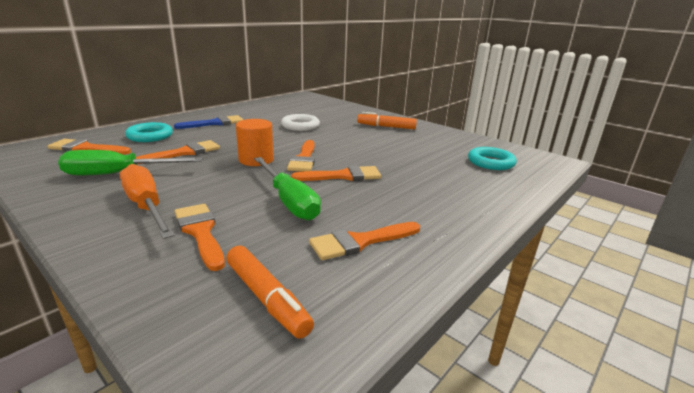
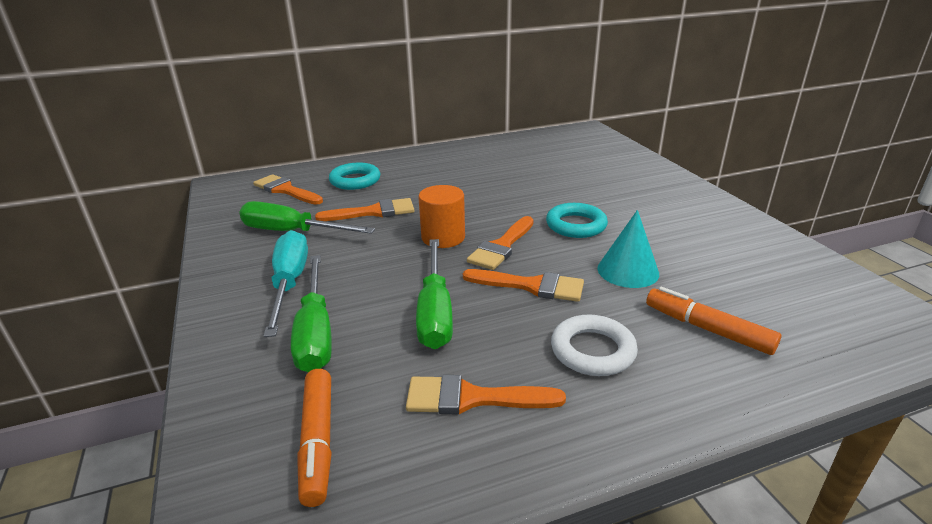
camera: 30 degrees right, 5 degrees up
orange screwdriver [120,164,175,239] -> turquoise screwdriver [264,230,308,337]
blue brush [174,115,243,129] -> none
orange brush [174,204,225,271] -> green screwdriver [291,255,332,372]
white ring [281,114,320,131] -> white ring moved to [551,314,638,376]
orange marker [357,112,417,130] -> orange marker moved to [646,287,781,355]
turquoise ring [468,147,517,170] -> turquoise ring moved to [546,203,608,238]
none -> turquoise cone [597,210,659,288]

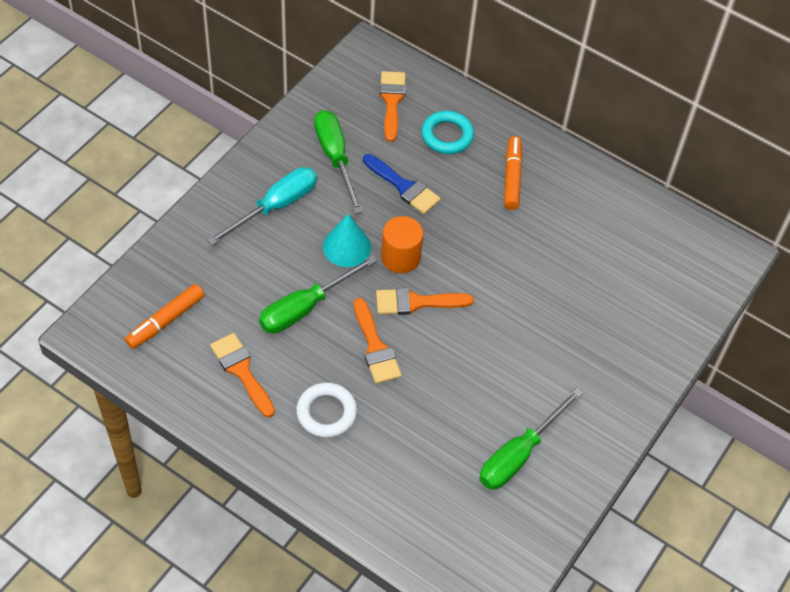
camera: 50 degrees right, 25 degrees up
green screwdriver [291,255,332,372] -> green screwdriver moved to [479,388,583,490]
orange brush [315,198,415,221] -> blue brush [363,154,441,214]
turquoise ring [546,203,608,238] -> none
turquoise cone [597,210,659,288] -> turquoise cone moved to [323,214,371,267]
orange marker [646,287,781,355] -> orange marker moved to [504,136,523,210]

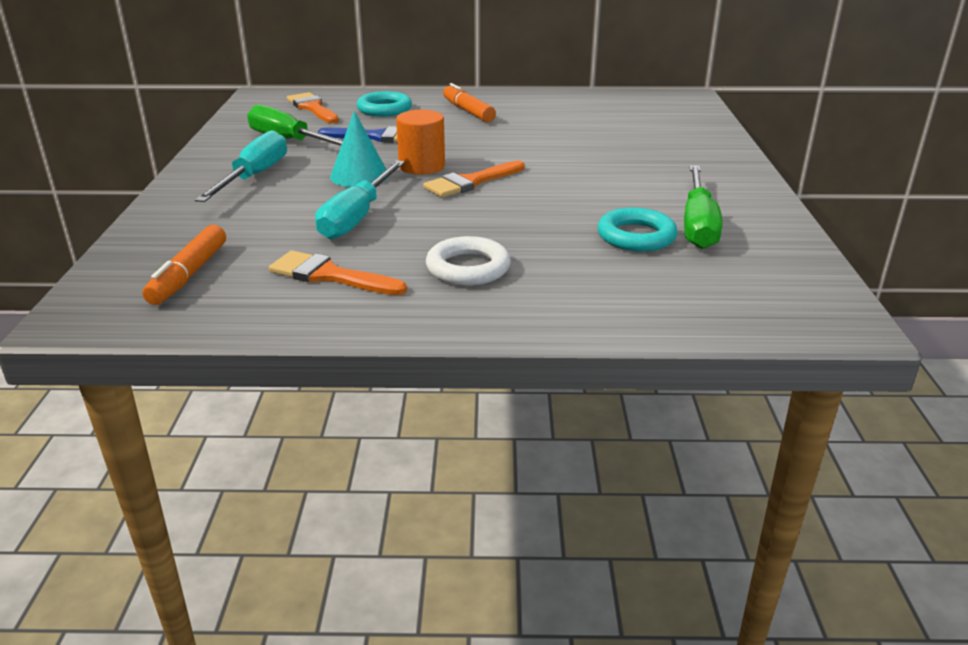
camera: 30 degrees left, 25 degrees down
green screwdriver [259,255,377,334] -> turquoise screwdriver [315,160,405,239]
orange brush [354,298,402,384] -> none
none -> turquoise ring [598,207,678,251]

